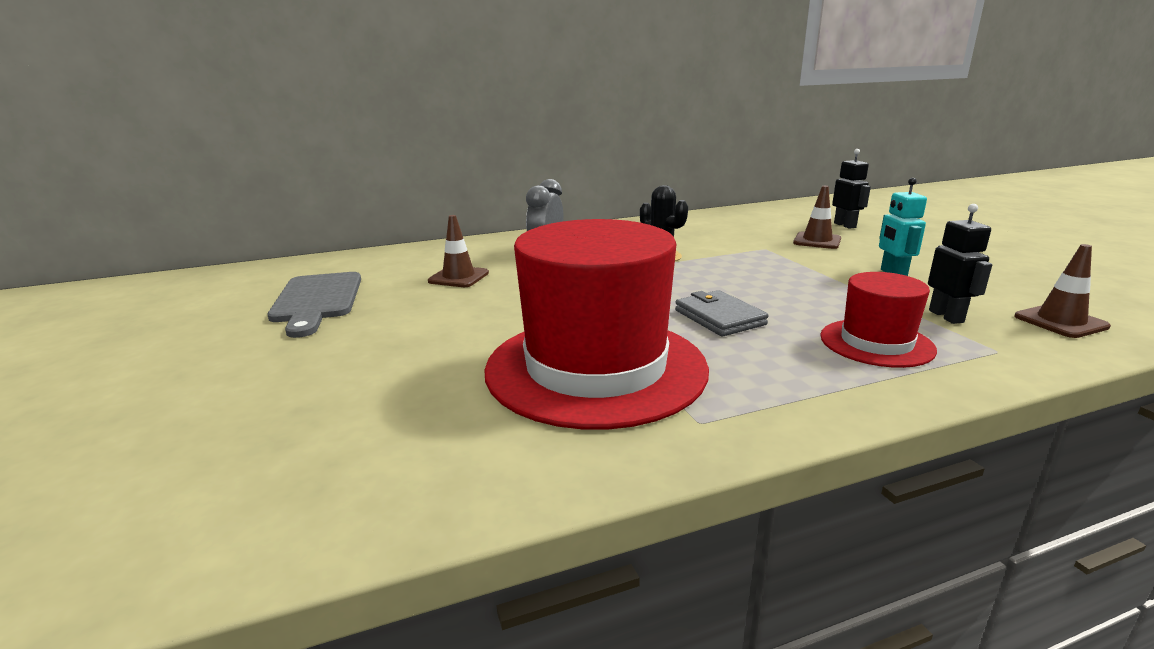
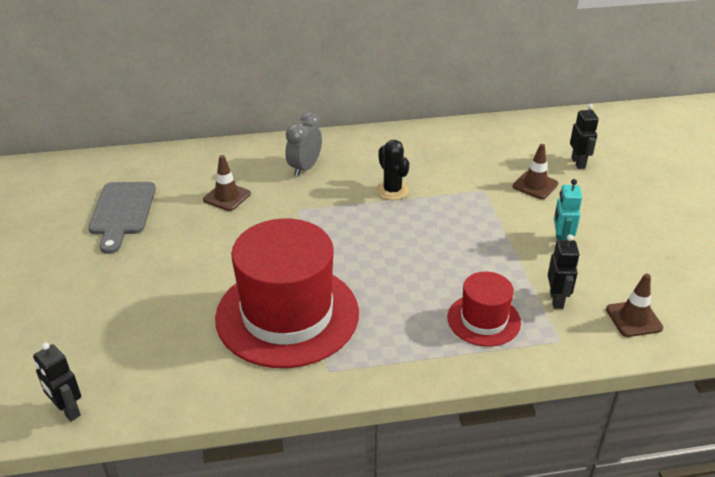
camera: 10 degrees right, 15 degrees up
grey wallet [675,290,769,337] -> none
none -> black robot [33,343,81,421]

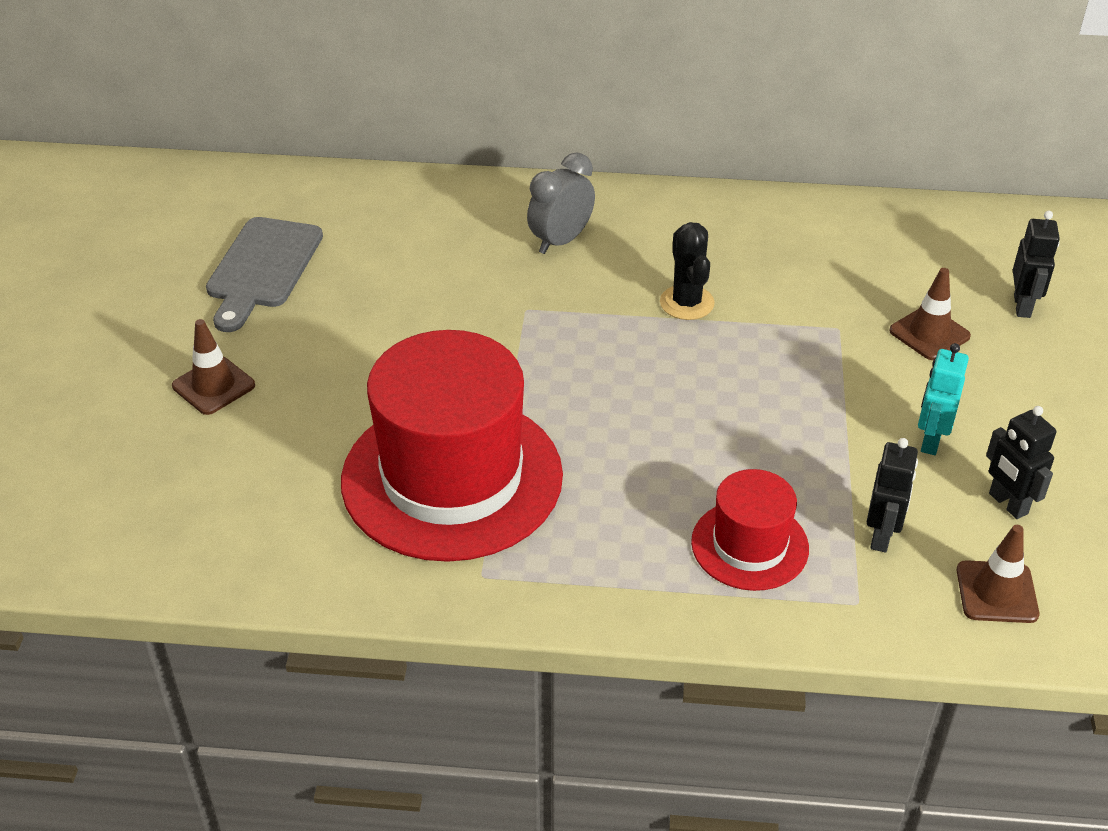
camera: 15 degrees right, 5 degrees up
black robot [33,343,81,421] -> black robot moved to [986,406,1056,519]
brown traffic cone [203,155,251,211] -> brown traffic cone moved to [172,319,255,415]

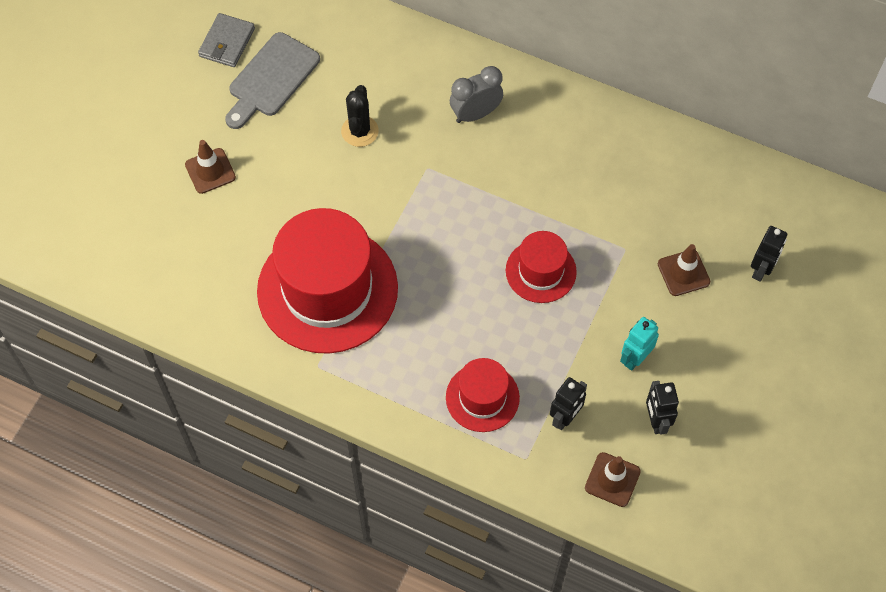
camera: 20 degrees right, 20 degrees up
black cactus [660,222,715,320] -> black cactus moved to [341,85,379,147]
none -> grey wallet [198,13,255,67]
none -> red hat [506,231,577,303]

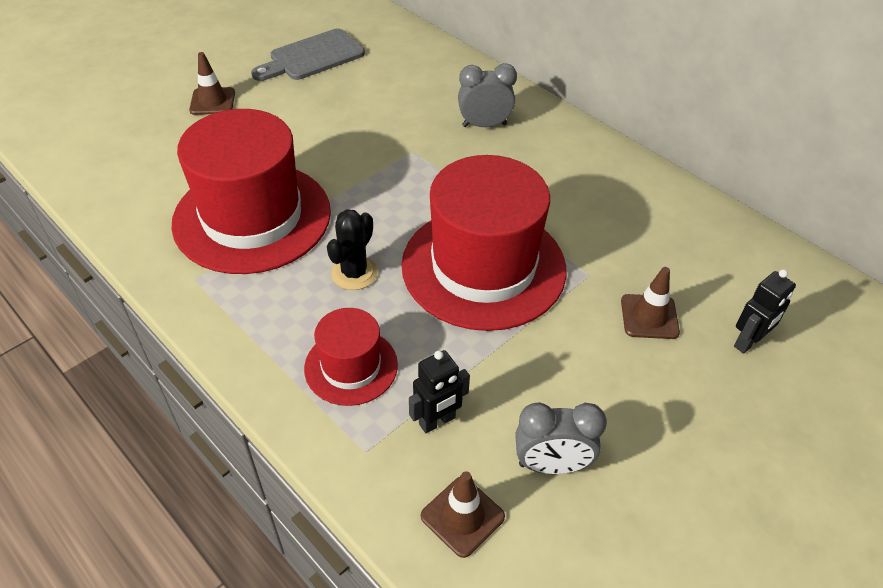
camera: 20 degrees right, 15 degrees down
grey wallet [198,13,255,67] -> none
black cactus [341,85,379,147] -> black cactus moved to [327,209,378,290]
red hat [506,231,577,303] -> red hat [402,155,566,331], size x1.97
turquoise robot [620,317,659,371] -> none
black robot [646,381,679,434] -> grey clock [515,402,607,474]

